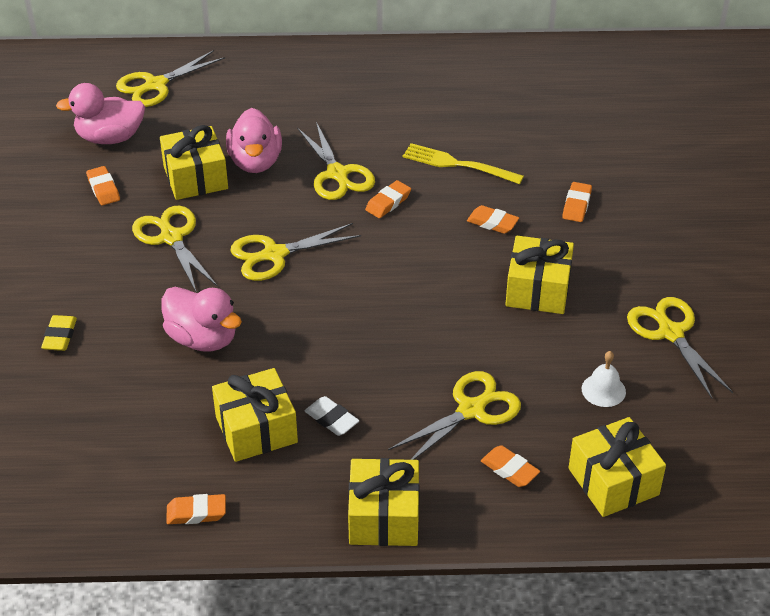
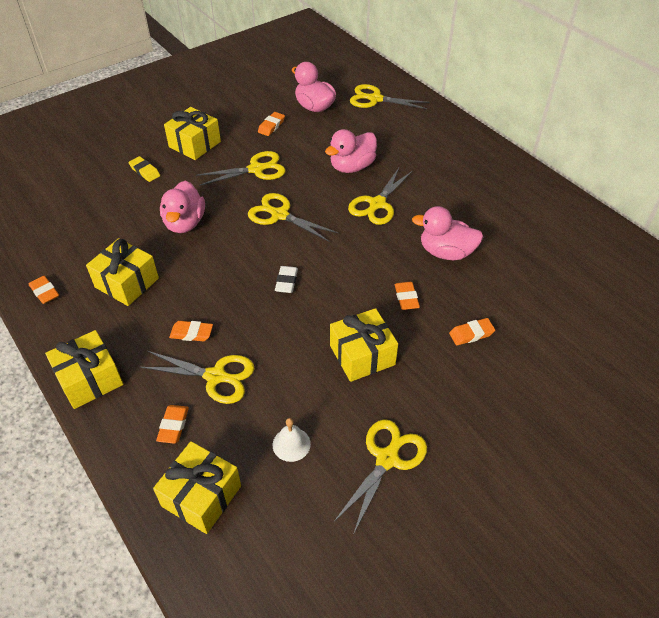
camera: 55 degrees right, 5 degrees up
yellow eraser [41,315,77,351] -> yellow eraser turned 75 degrees clockwise [129,156,160,182]
yellow scissors [132,206,218,291] -> yellow scissors turned 45 degrees clockwise [196,151,286,186]
yellow gift [160,125,228,200] -> yellow gift moved to [164,107,221,160]
white eraser [305,396,359,436] -> white eraser moved to [275,266,298,293]
orange eraser [365,180,411,218] -> orange eraser moved to [169,321,213,341]
yellow fork [403,143,524,184] -> pink duck [412,206,483,260]

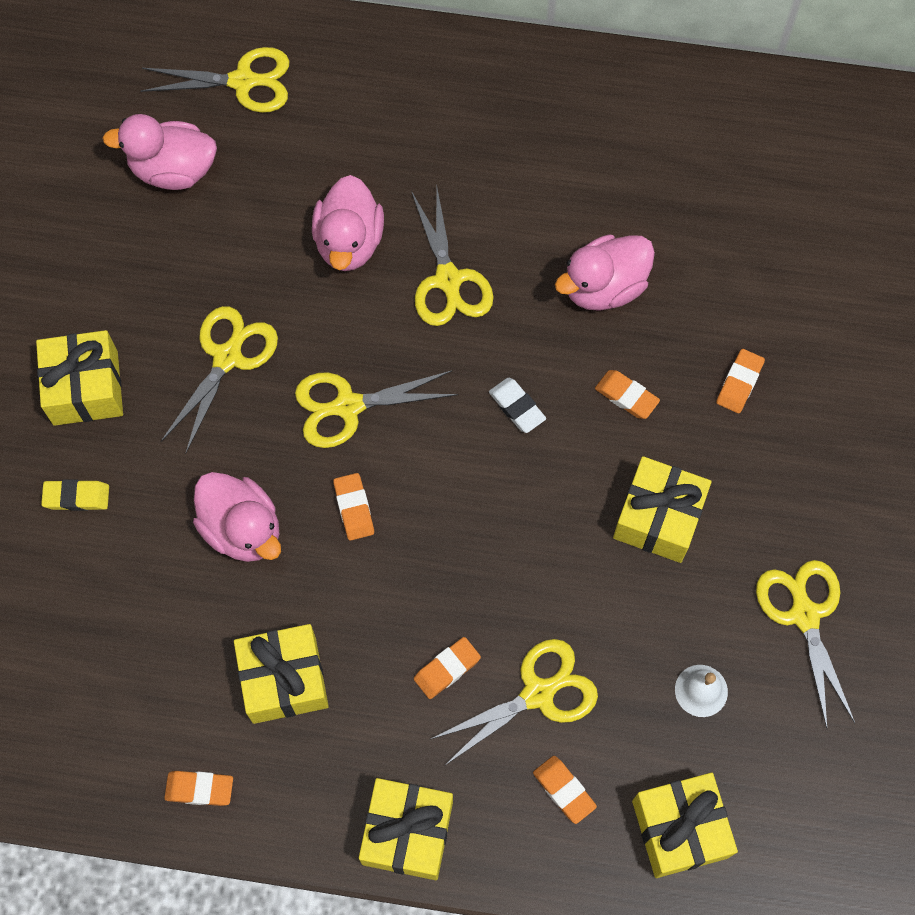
camera: 45 degrees left, 20 degrees up
orange eraser [258,112,285,136] -> orange eraser moved to [333,473,374,541]
white eraser [275,266,298,293] -> white eraser moved to [489,378,546,433]
yellow scissors [350,84,430,109] -> yellow scissors turned 150 degrees counterclockwise [140,47,289,113]

